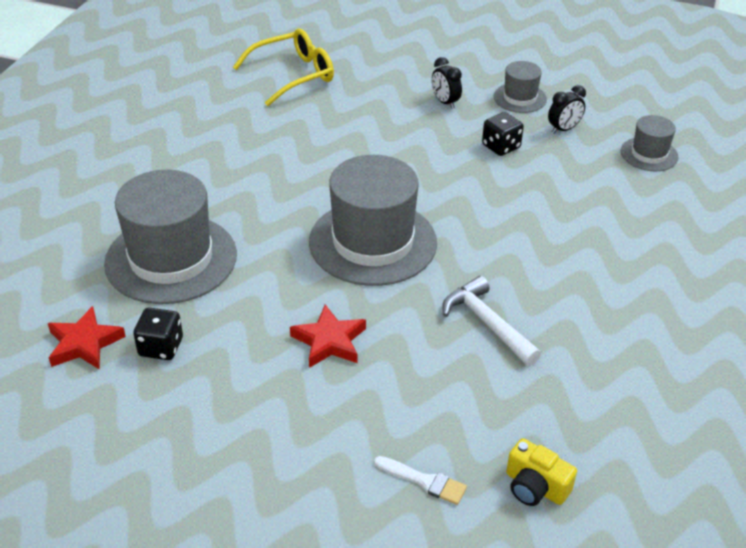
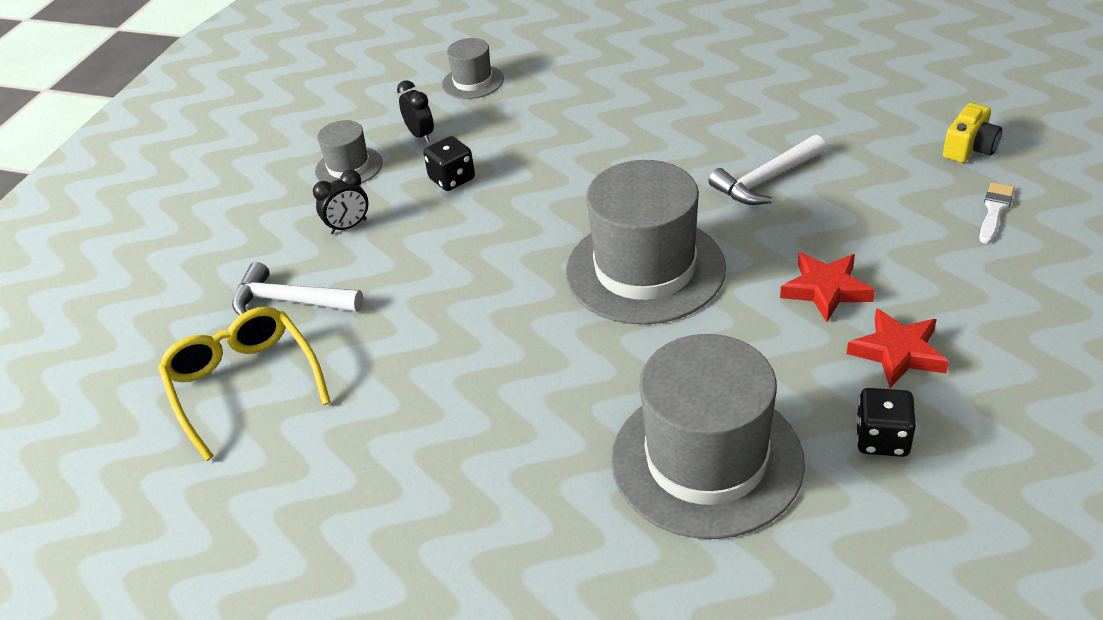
camera: 85 degrees left, 0 degrees up
red star [48,306,126,370] -> red star moved to [847,308,949,388]
none -> white hammer [232,262,363,316]

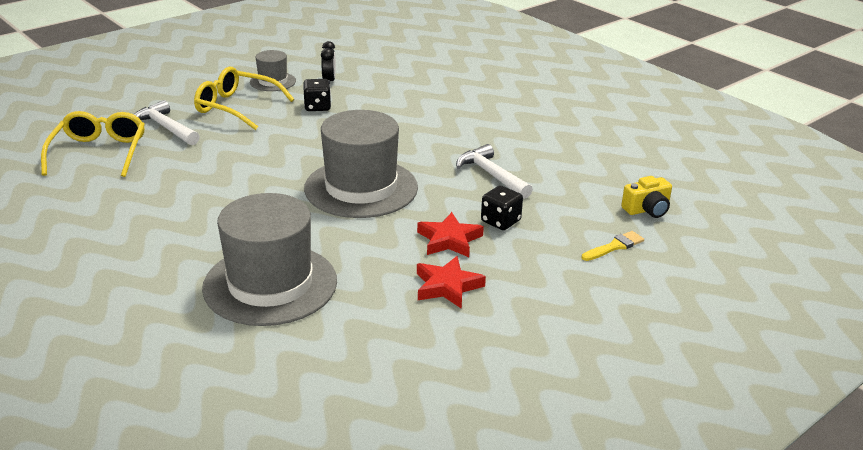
camera: 25 degrees right, 10 degrees down
black clock [313,170,368,234] -> yellow glasses [194,67,294,130]
grey hat [442,38,504,99] -> none
white hammer [708,135,826,205] -> white hammer turned 60 degrees clockwise [456,144,533,199]
black dice [856,388,916,457] -> black dice moved to [481,185,523,230]
white brush [979,182,1015,244] -> yellow brush [582,231,644,261]

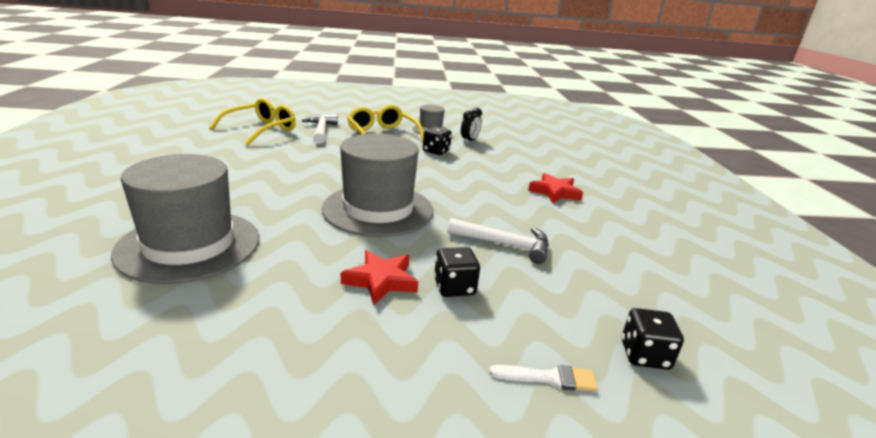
camera: 35 degrees right, 5 degrees down
red star [417,256,486,309] -> red star moved to [528,173,583,203]
white hammer [456,144,533,199] -> white hammer turned 105 degrees clockwise [448,218,549,264]
yellow brush [582,231,644,261] -> white brush [489,365,598,392]
yellow camera [621,176,672,218] -> black dice [622,308,684,370]

